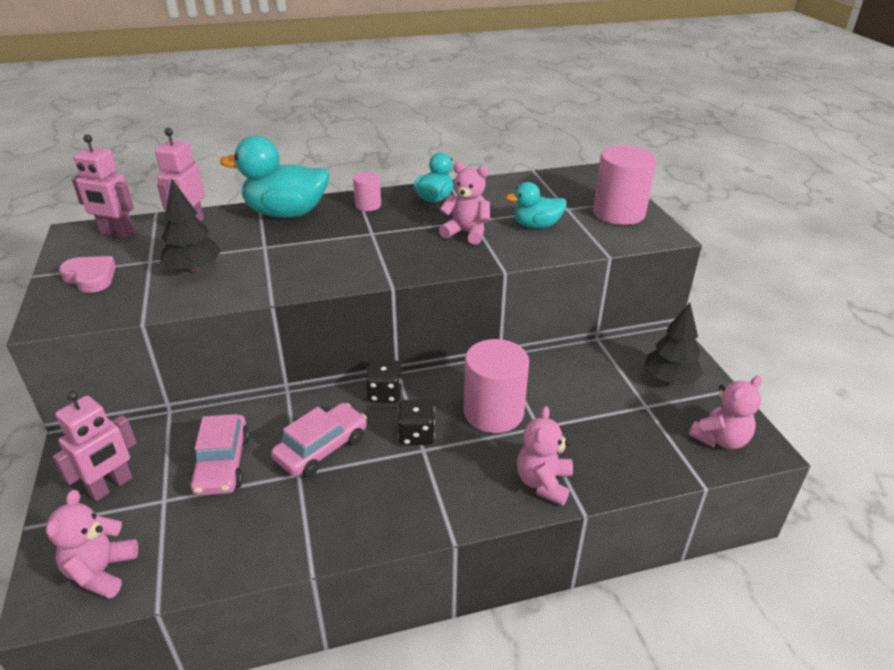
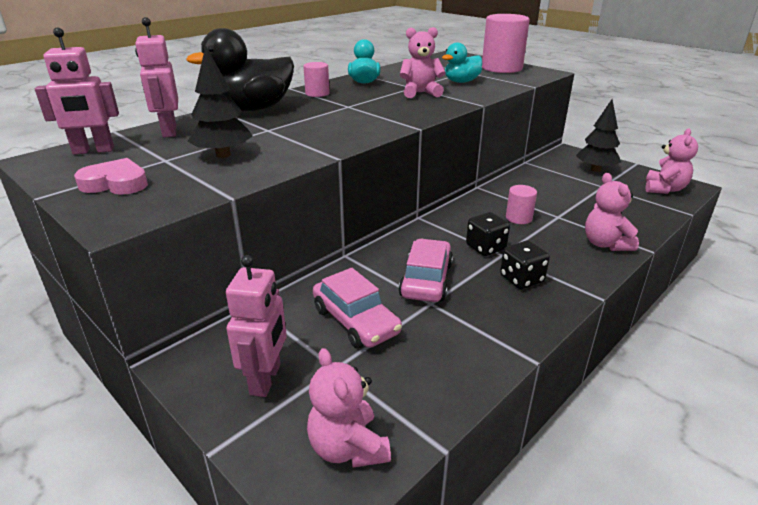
camera: 30 degrees left, 5 degrees down
turquoise duck [220,135,329,218] -> black duck [186,28,294,111]
black dice [366,360,403,403] -> black dice moved to [500,241,550,289]
pink cylinder [464,339,529,433] -> pink cylinder [506,185,537,224], size x0.51

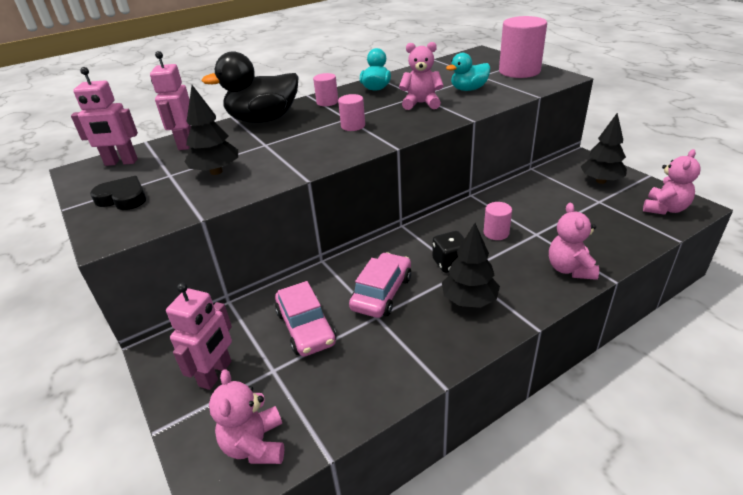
camera: 15 degrees right, 5 degrees up
pink heart [74,158,148,195] -> black heart [90,176,146,210]
black dice [500,241,550,289] -> black tree [442,223,500,308]
none -> pink cylinder [338,94,365,131]

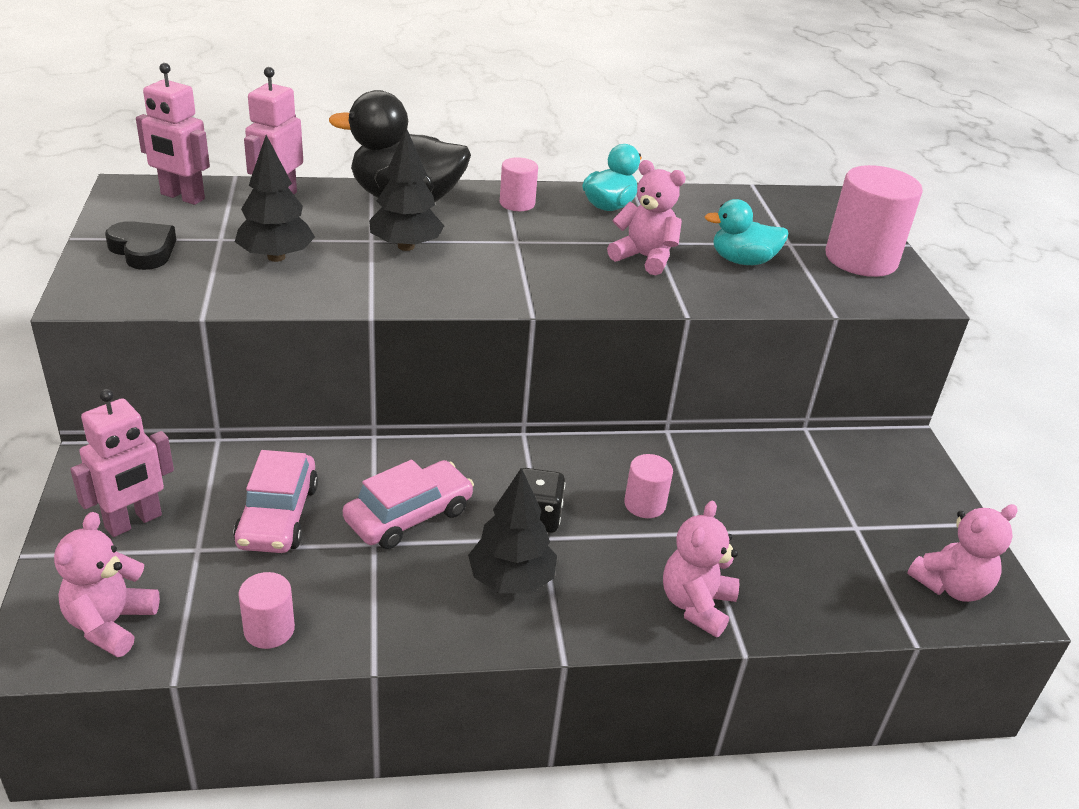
camera: 20 degrees right, 0 degrees up
pink cylinder [338,94,365,131] -> pink cylinder moved to [238,572,295,649]
black tree [580,113,627,184] -> black tree moved to [369,128,444,251]

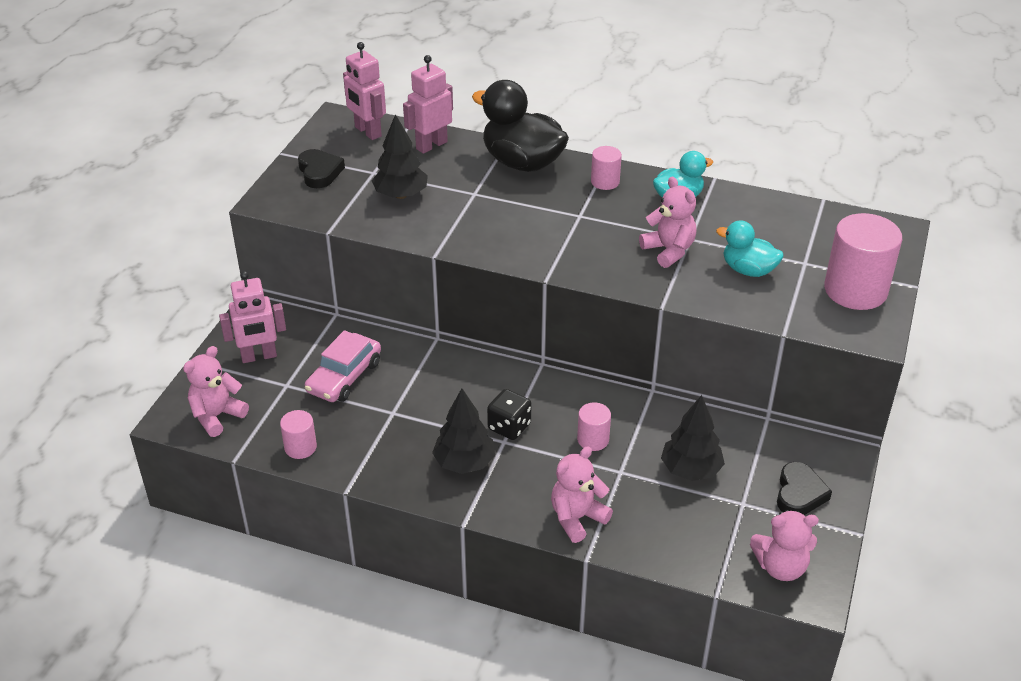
camera: 30 degrees right, 5 degrees up
pink car [343,460,474,549] -> none
black tree [369,128,444,251] -> black tree moved to [661,395,725,481]
none -> black heart [777,462,832,515]

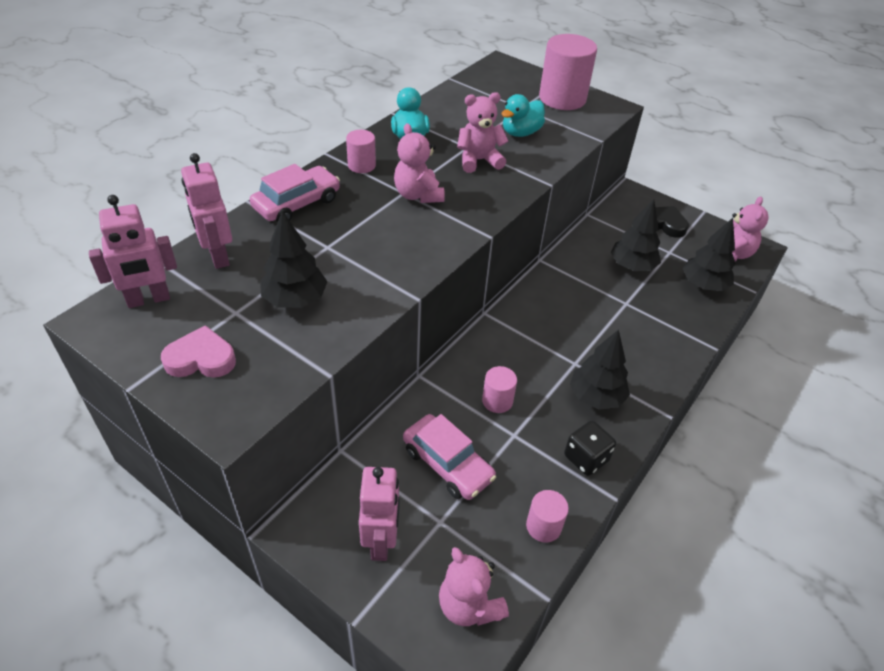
camera: 75 degrees left, 5 degrees up
black heart [298,149,345,188] -> pink heart [161,325,236,378]
black duck [472,80,569,172] -> pink car [250,164,340,222]
black dice [487,389,531,440] -> black dice moved to [564,421,616,476]
pink teddy bear [551,446,613,543] -> pink teddy bear moved to [394,123,445,203]
pink cylinder [577,402,611,451] -> pink cylinder moved to [482,366,517,413]
none -> black tree [683,218,735,291]

